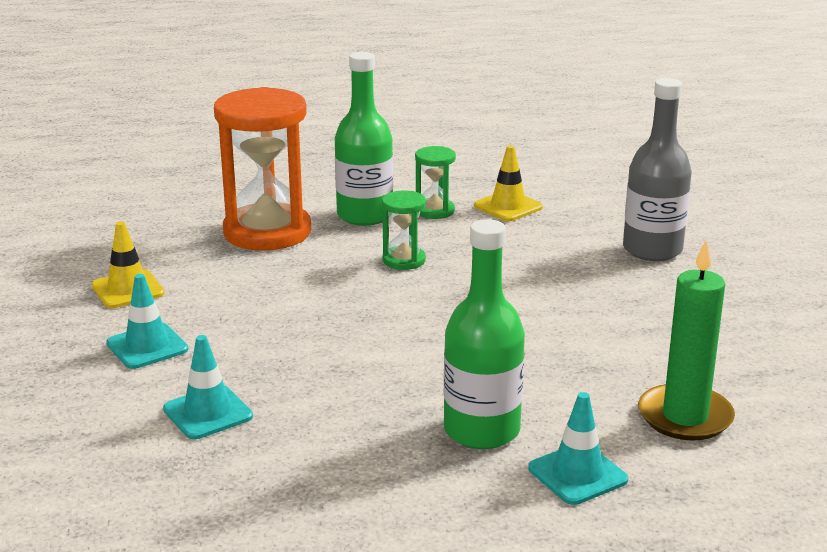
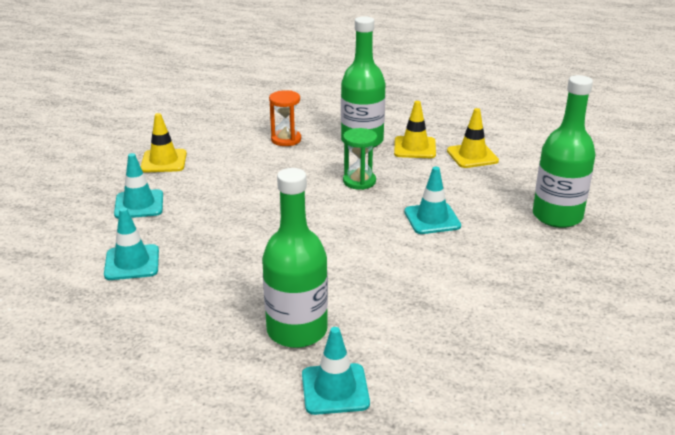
camera: 25 degrees right, 5 degrees up
orange hourglass [214,87,311,251] -> orange hourglass [269,90,301,146], size x0.47
green hourglass [415,146,456,219] -> yellow traffic cone [394,101,436,158]
grey bottle [623,78,692,261] -> green bottle [533,75,596,228]
green candle [638,240,735,440] -> none
none -> turquoise traffic cone [404,167,461,234]

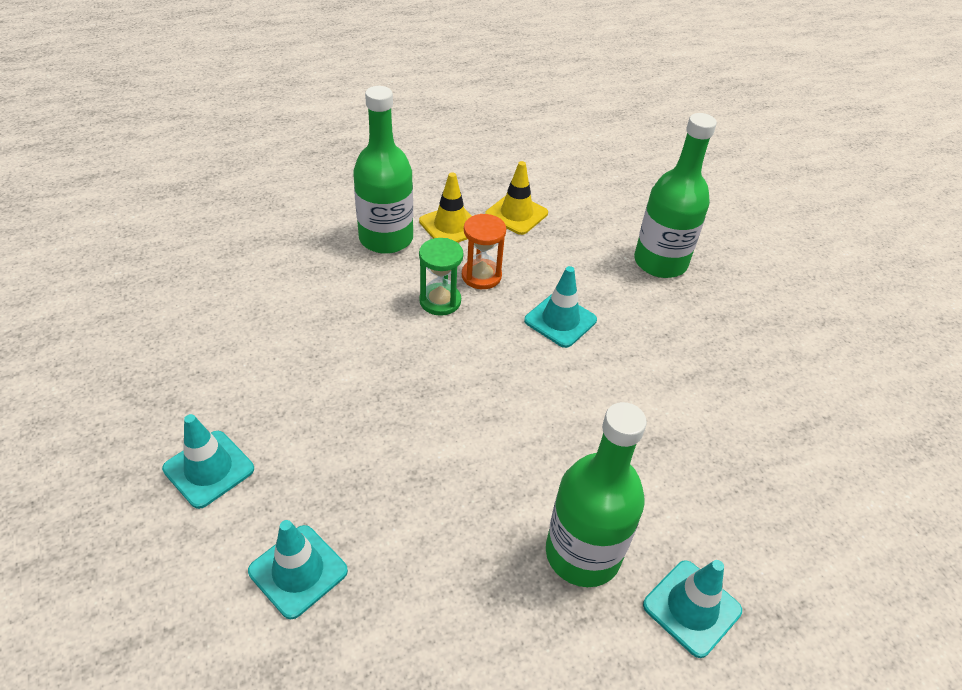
camera: 40 degrees left, 15 degrees up
yellow traffic cone [141,113,187,173] -> none
orange hourglass [269,90,301,146] -> orange hourglass moved to [462,214,506,289]

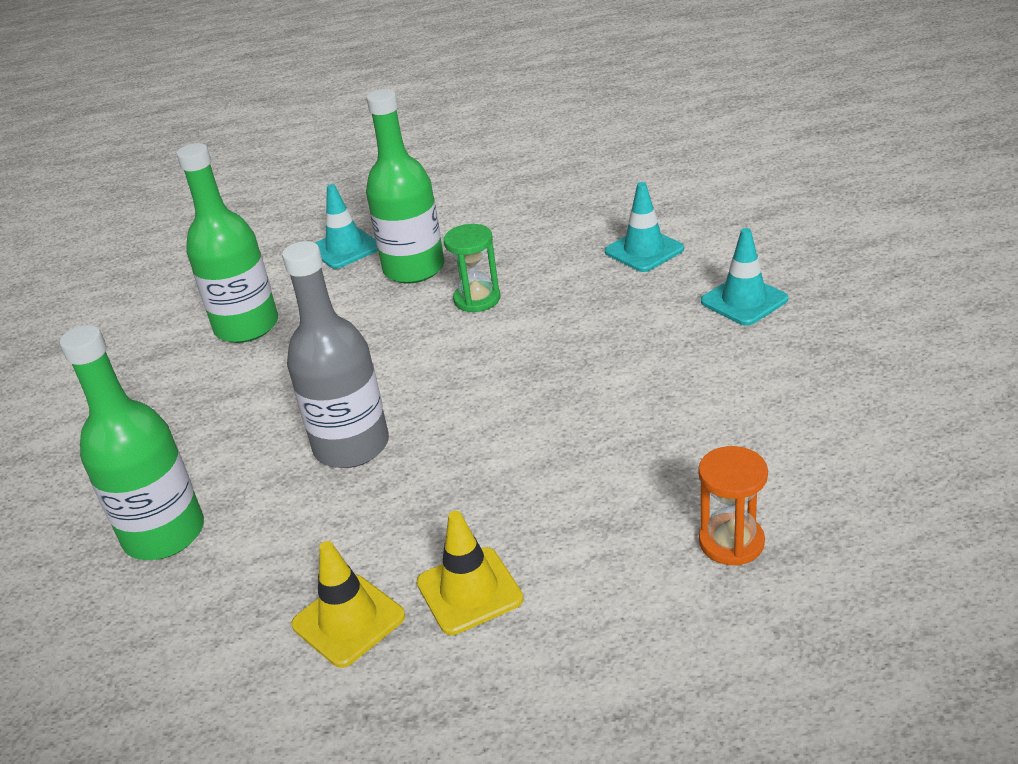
camera: 165 degrees left, 10 degrees down
green bottle [353,86,413,254] -> green bottle moved to [176,143,278,343]
green hourglass [419,238,463,316] -> green hourglass moved to [444,224,500,312]
orange hourglass [462,214,506,289] -> orange hourglass moved to [698,446,768,565]
turquoise traffic cone [524,266,597,348] -> grey bottle [282,241,389,468]

